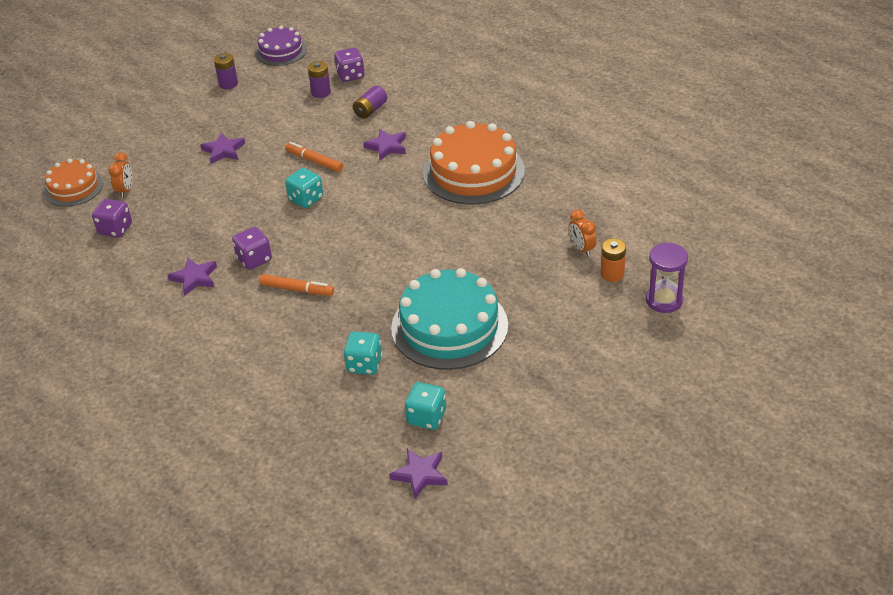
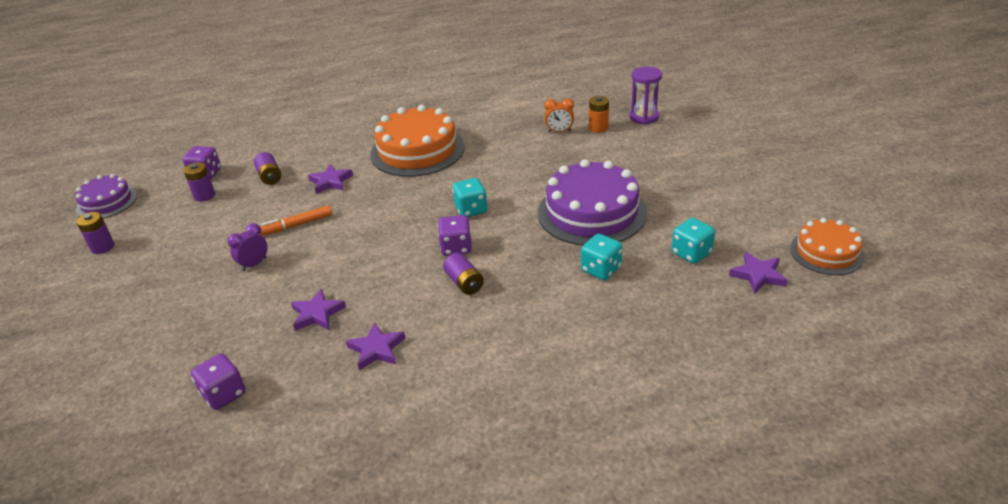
camera: 60 degrees left, 5 degrees down
orange cake [44,159,103,207] -> orange cake moved to [790,218,865,275]
orange clock [108,152,133,198] -> none
purple star [200,132,245,164] -> purple star moved to [291,289,346,331]
purple dice [232,227,272,270] -> purple dice moved to [438,215,472,256]
orange marker [259,274,334,296] -> purple battery [443,253,484,295]
turquoise dice [285,168,323,208] -> turquoise dice moved to [452,178,488,217]
turquoise cake [391,268,508,370] -> purple cake [538,159,647,246]
none -> purple clock [227,223,268,271]

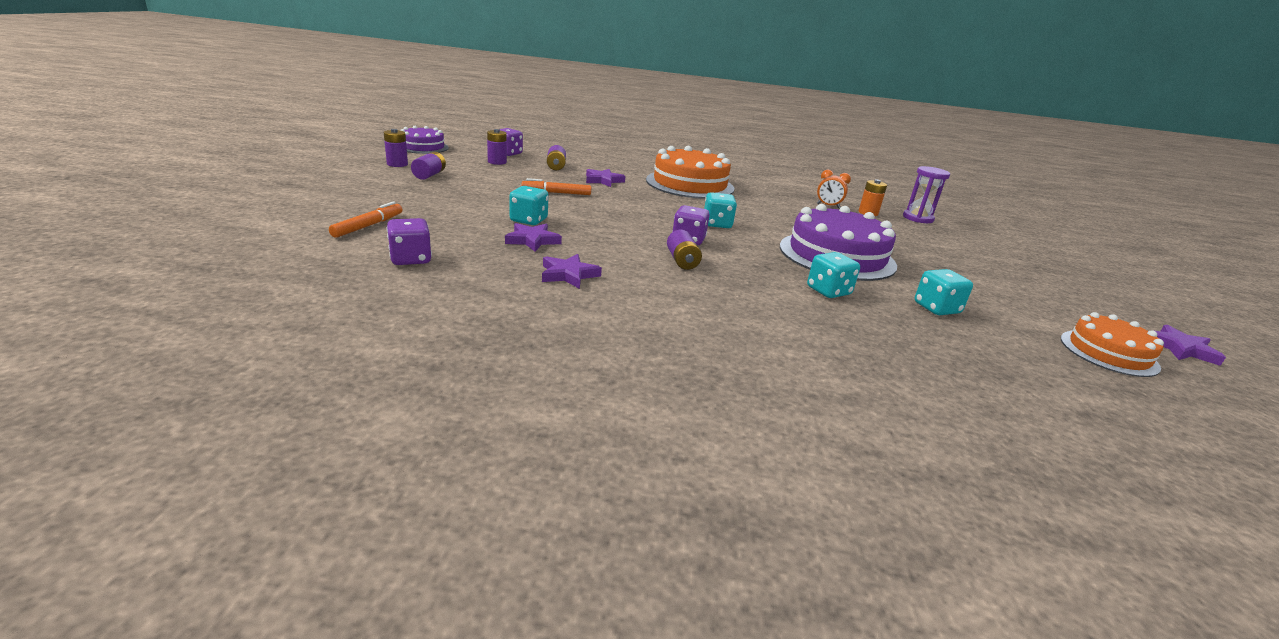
camera: 15 degrees right, 10 degrees down
purple clock [227,223,268,271] -> none
purple star [729,252,788,294] -> purple star moved to [1152,325,1226,366]
none -> orange marker [329,201,403,238]
none -> purple battery [411,152,446,180]
none -> turquoise dice [509,186,548,225]

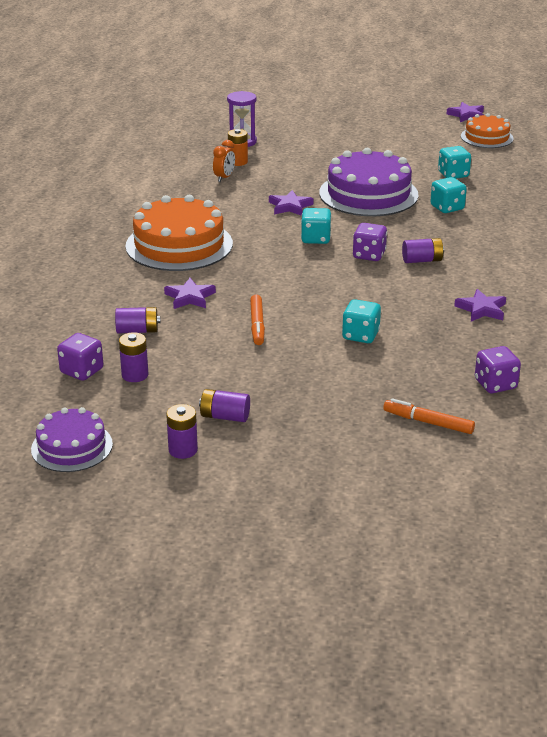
camera: 85 degrees left, 5 degrees up
purple star [505,223,562,252] -> purple star moved to [269,190,313,216]

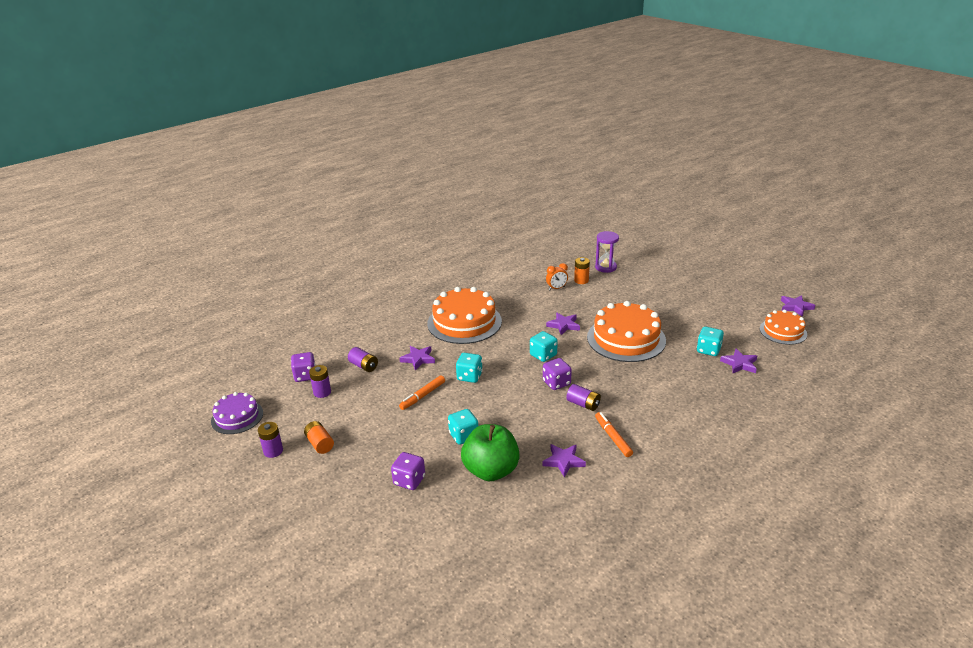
camera: 45 degrees right, 0 degrees up
purple battery [199,389,250,422] -> orange battery [304,421,334,454]
purple cake [319,148,419,216] -> orange cake [587,301,666,362]
orange marker [383,398,475,434] -> orange marker moved to [595,412,633,457]
turquoise dice [430,177,467,213] -> turquoise dice moved to [456,353,483,383]
purple dice [475,346,521,393] -> purple dice moved to [391,452,425,490]
none -> green apple [461,424,520,481]
none -> purple star [720,349,757,373]

